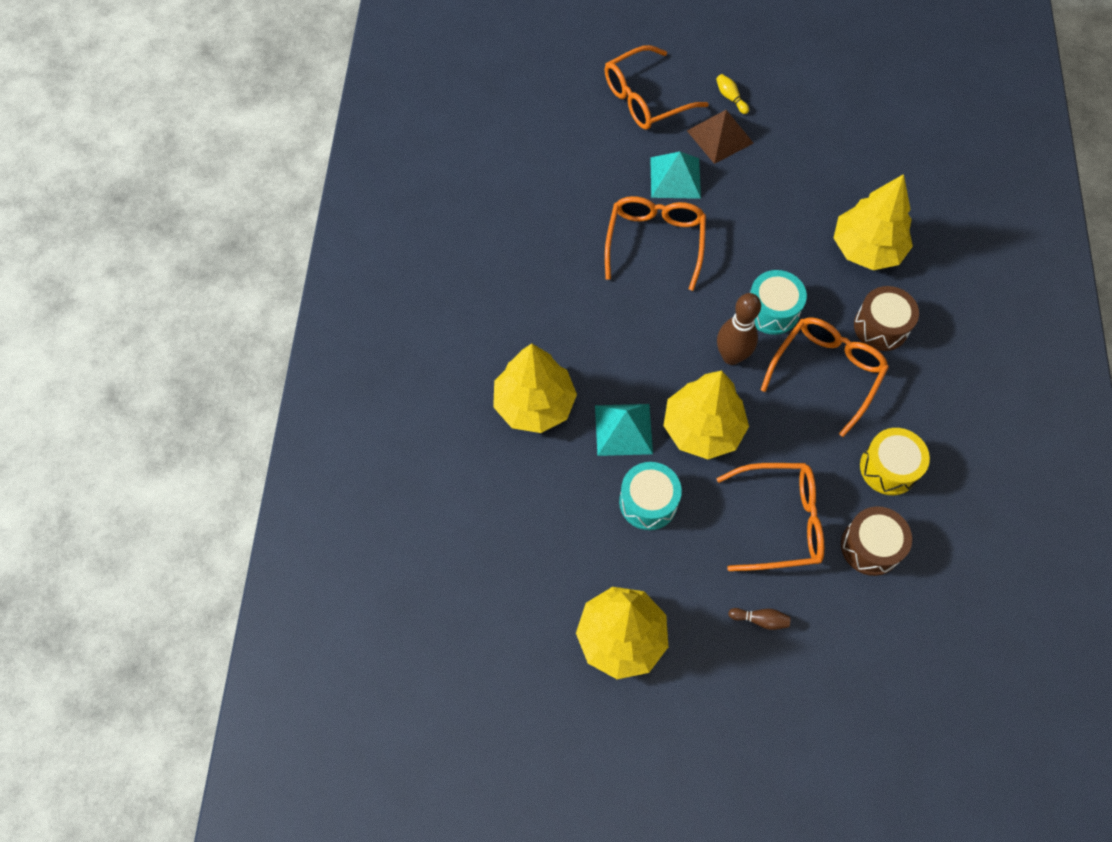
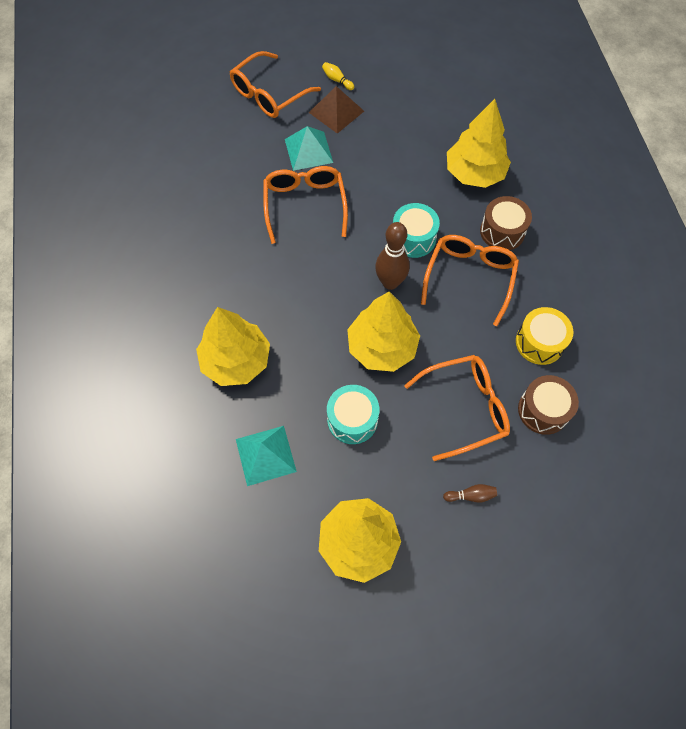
camera: 15 degrees left, 0 degrees up
turquoise pyramid [595,404,653,456] -> turquoise pyramid moved to [236,426,297,486]

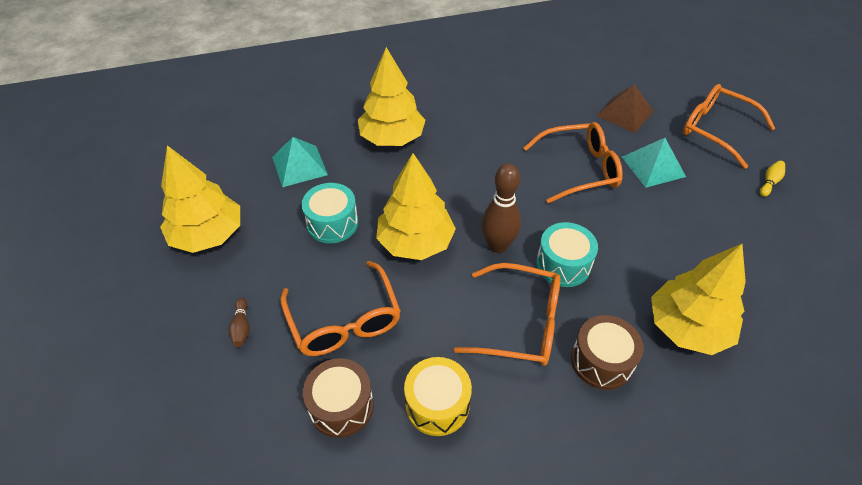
camera: 85 degrees right, 15 degrees down
brown pyramid [309,86,364,134] -> brown pyramid moved to [596,84,654,133]

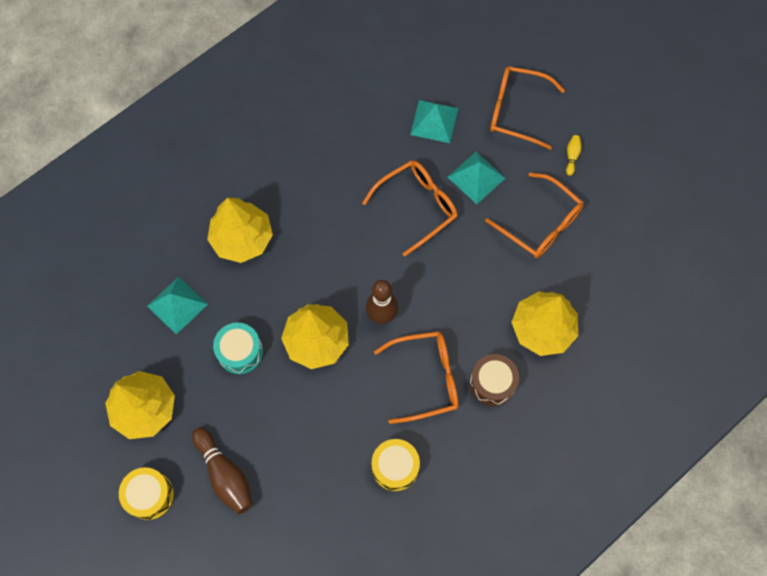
camera: 25 degrees left, 20 degrees up
brown bowling pin [228,298,250,347] -> brown bowling pin [192,427,253,514], size x2.10
orange glasses [280,261,401,356] -> orange glasses moved to [485,173,584,258]
brown drum [303,358,374,438] -> none
turquoise drum [536,222,598,287] -> none
brown pyramid [596,84,654,133] -> turquoise pyramid [410,100,458,143]
none -> yellow drum [119,467,174,520]

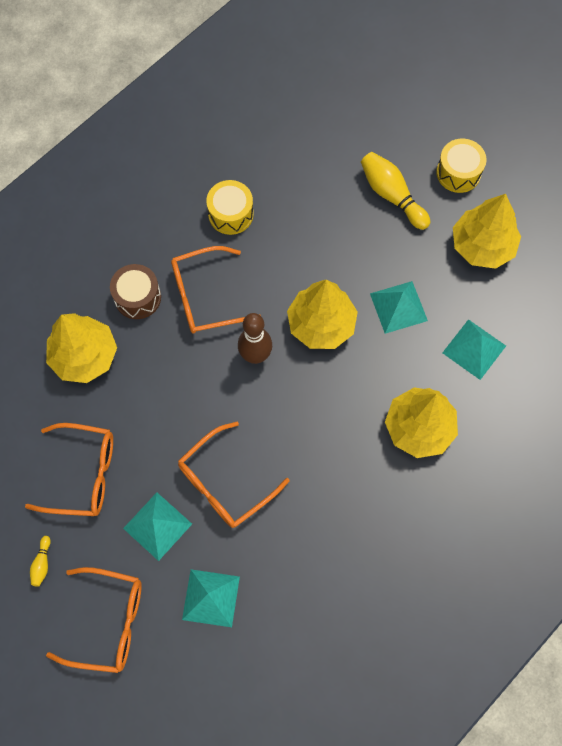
camera: 175 degrees right, 0 degrees up
brown bowling pin [192,427,253,514] -> yellow bowling pin [361,152,430,230]
turquoise drum [213,322,263,374] -> turquoise pyramid [370,281,428,334]
orange glasses [485,173,584,258] -> orange glasses turned 150 degrees clockwise [25,423,113,516]

